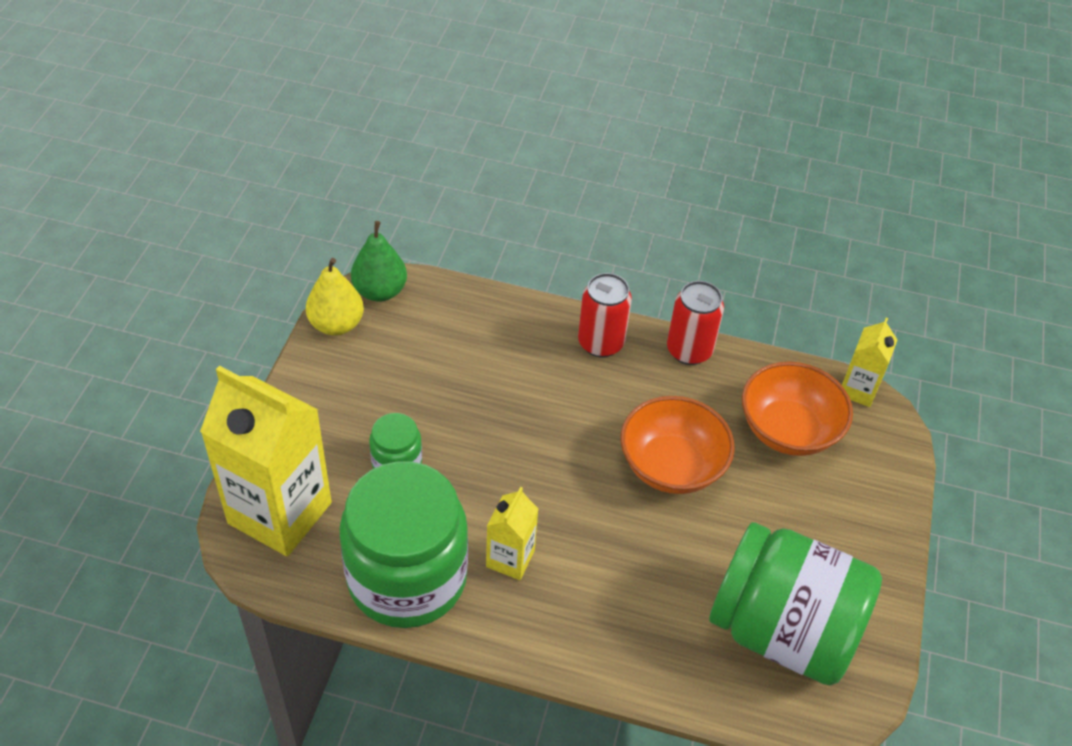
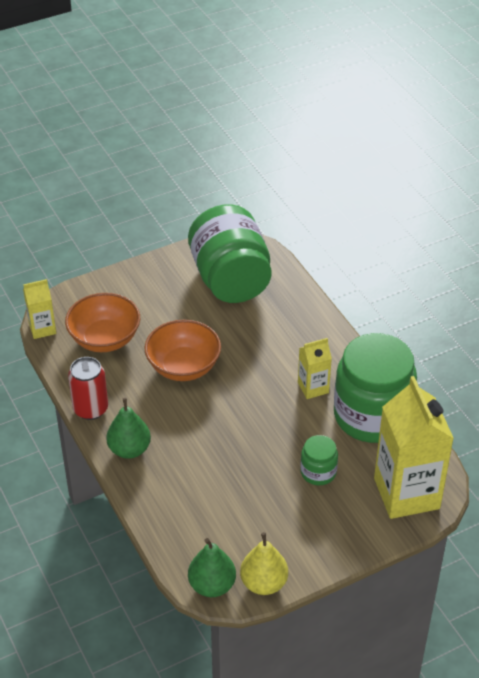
camera: 130 degrees left, 5 degrees down
red can [578,273,632,358] -> green pear [106,398,151,459]

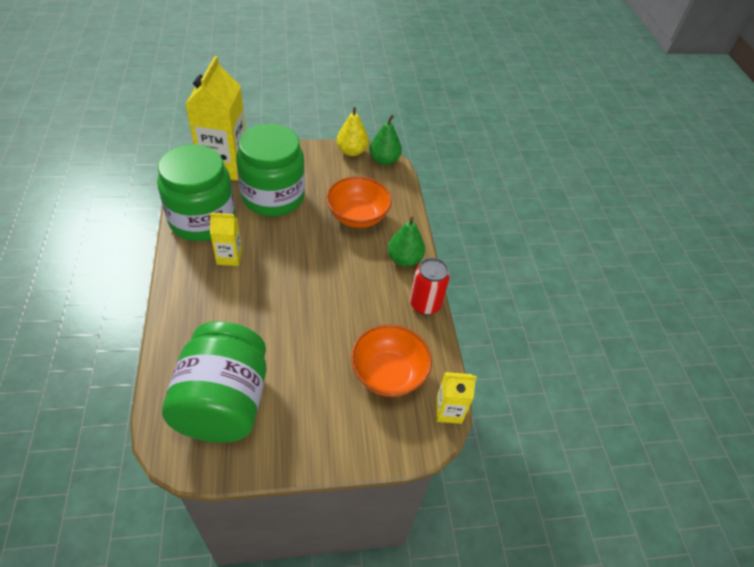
camera: 165 degrees left, 5 degrees up
orange bowl [144,320,221,381] -> orange bowl moved to [326,176,392,228]
green jar [300,435,338,485] -> green jar [236,124,305,216], size x2.22

